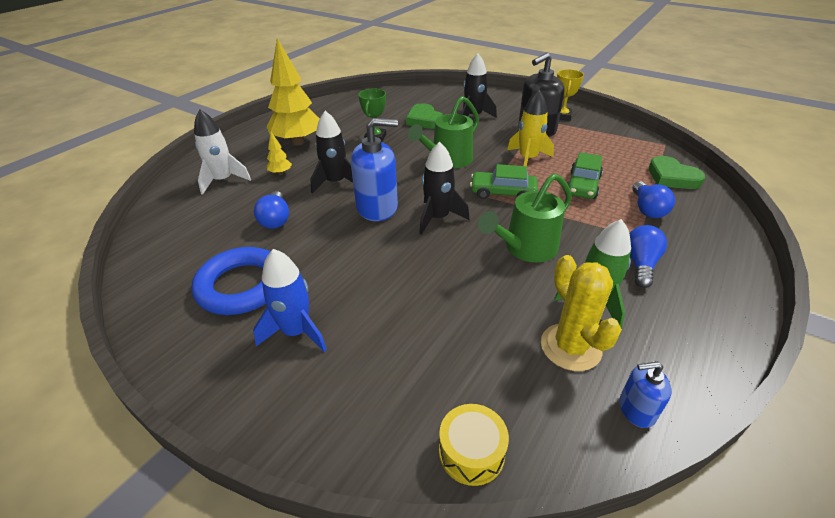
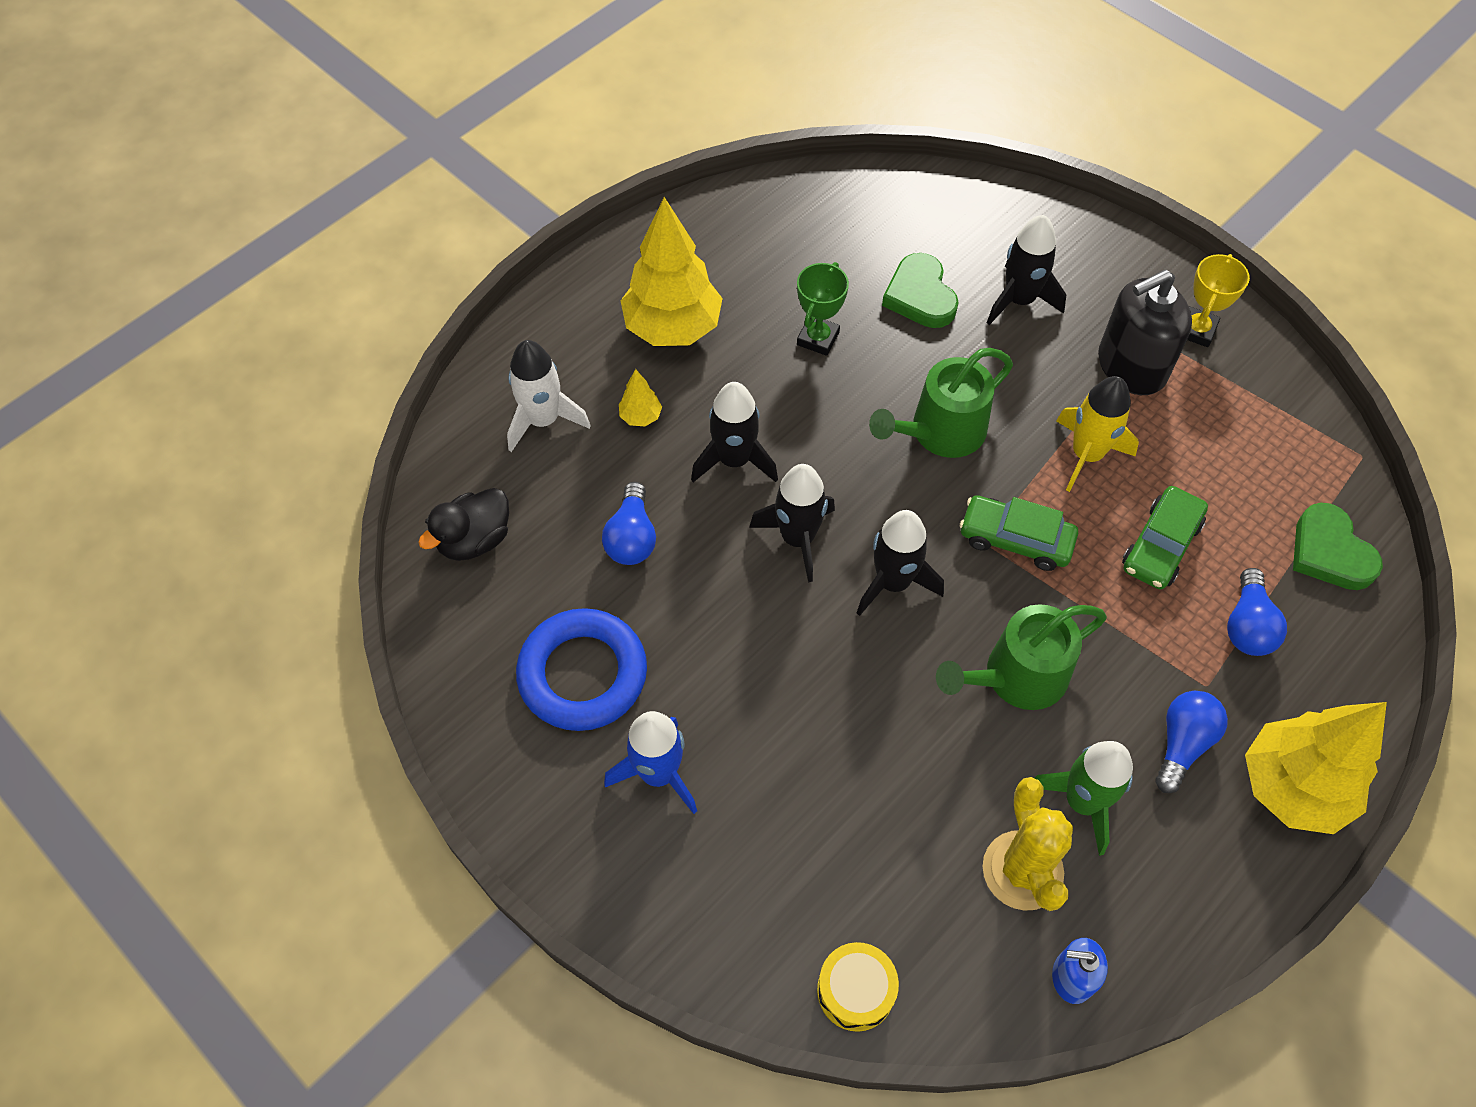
camera: 10 degrees right, 20 degrees up
blue soap dispenser [351,118,398,221] -> black rocket [749,464,835,582]
none -> black duck [418,488,509,561]
none -> yellow tree [1245,702,1387,834]

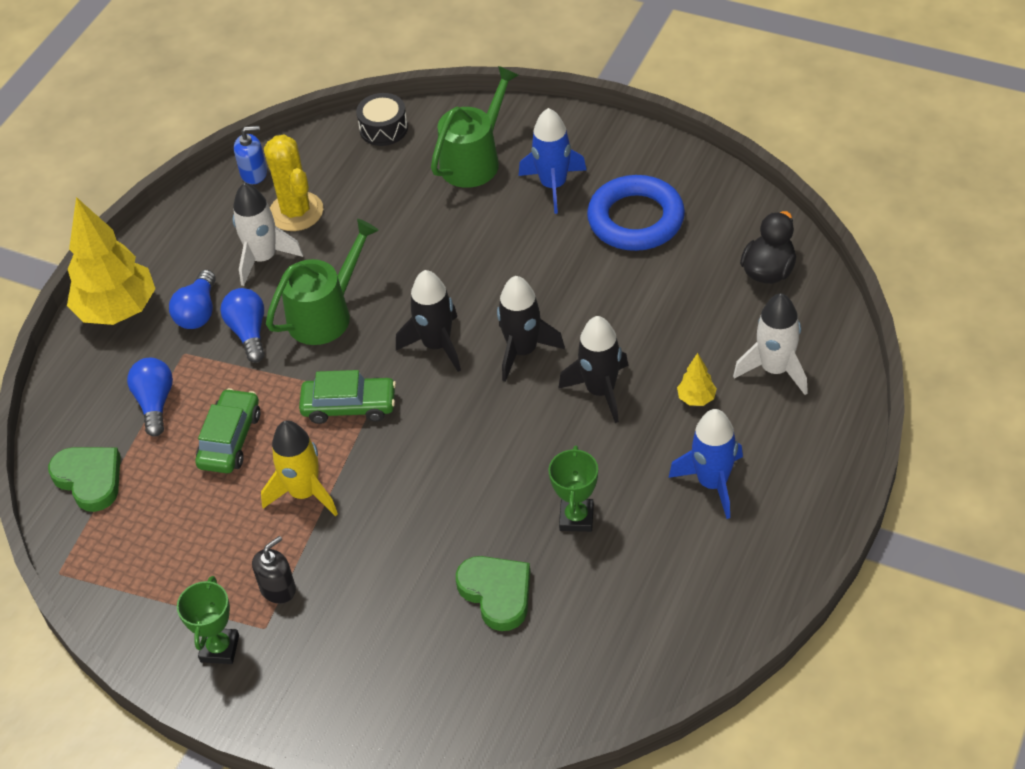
camera: 165 degrees right, 10 degrees down
blue light bulb [602,482,656,565] -> blue light bulb moved to [221,288,265,362]
yellow tree [620,197,723,346] -> blue rocket [668,409,743,519]
yellow drum [817,942,899,1032] -> black drum [356,93,408,146]
green watering can [869,348,1013,458] -> green watering can moved to [431,66,519,188]
black rocket [987,215,1066,325] -> none
green rocket [1035,741,1133,856] -> white rocket [233,183,303,286]
black soap dispenser [1098,270,1192,395] -> black soap dispenser [252,536,296,604], size x0.53
yellow trophy [1187,254,1250,347] -> green trophy [177,576,239,664]

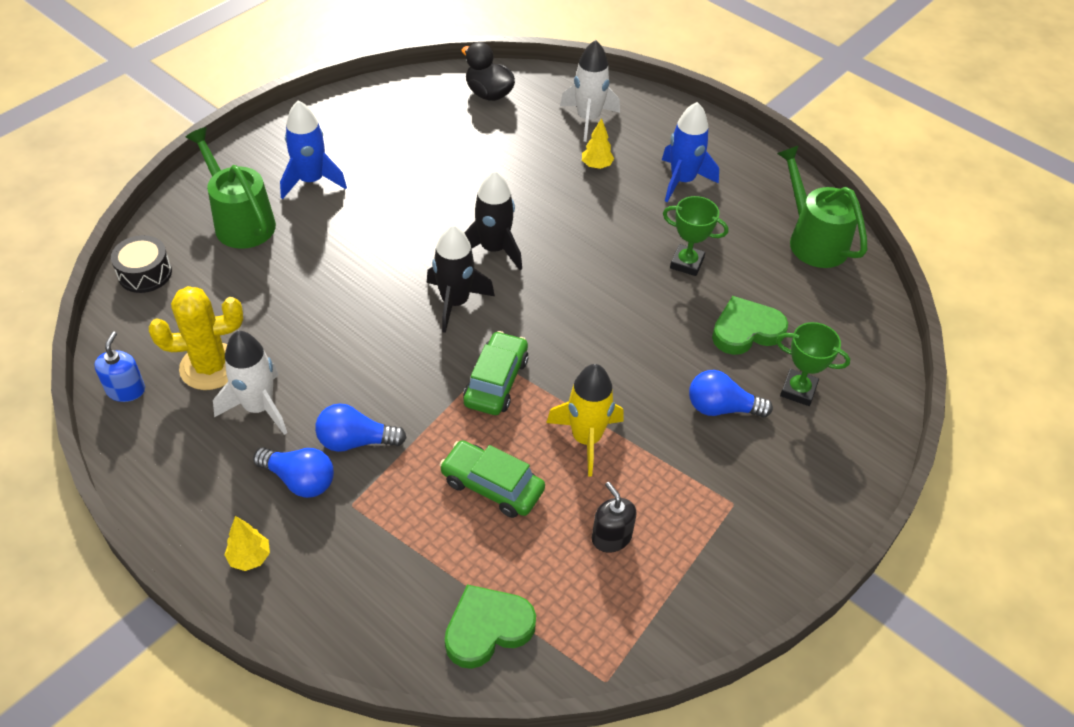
camera: 80 degrees left, 0 degrees up
yellow tree [67,197,155,325] -> yellow tree [224,516,270,571], size x0.42
blue light bulb [127,358,173,437] -> blue light bulb moved to [689,370,773,417]
green trophy [177,576,239,664] -> green trophy moved to [776,322,850,406]
black soap dispenser [252,536,296,604] -> black soap dispenser moved to [592,482,637,553]
green watering can [266,219,379,345] -> green watering can moved to [777,145,867,268]
black rocket [558,316,628,423] -> none
blue ring [587,175,685,251] -> none

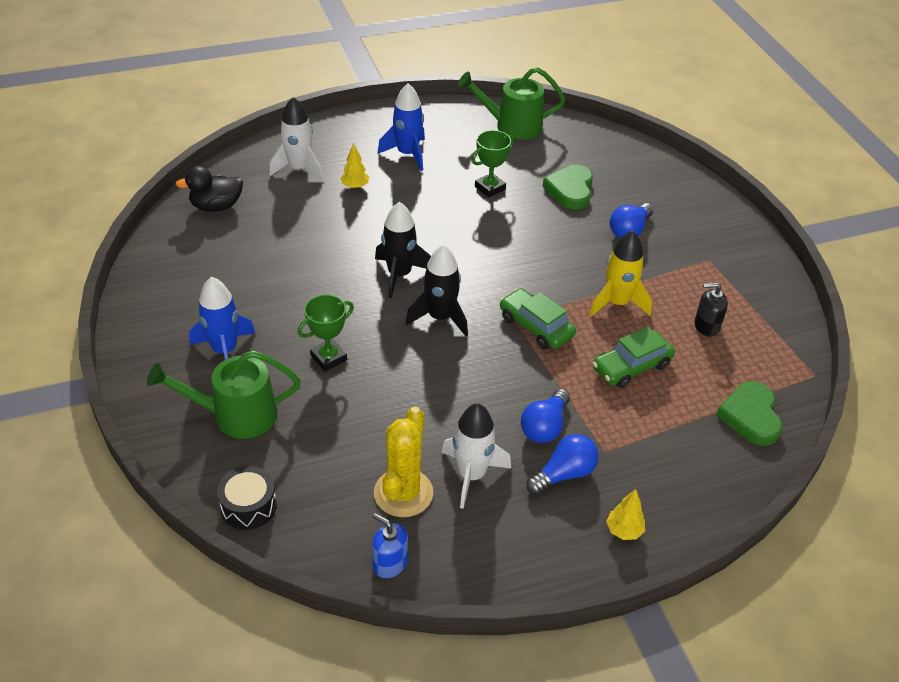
camera: 60 degrees left, 5 degrees down
green trophy [776,322,850,406] -> green trophy moved to [297,294,354,371]

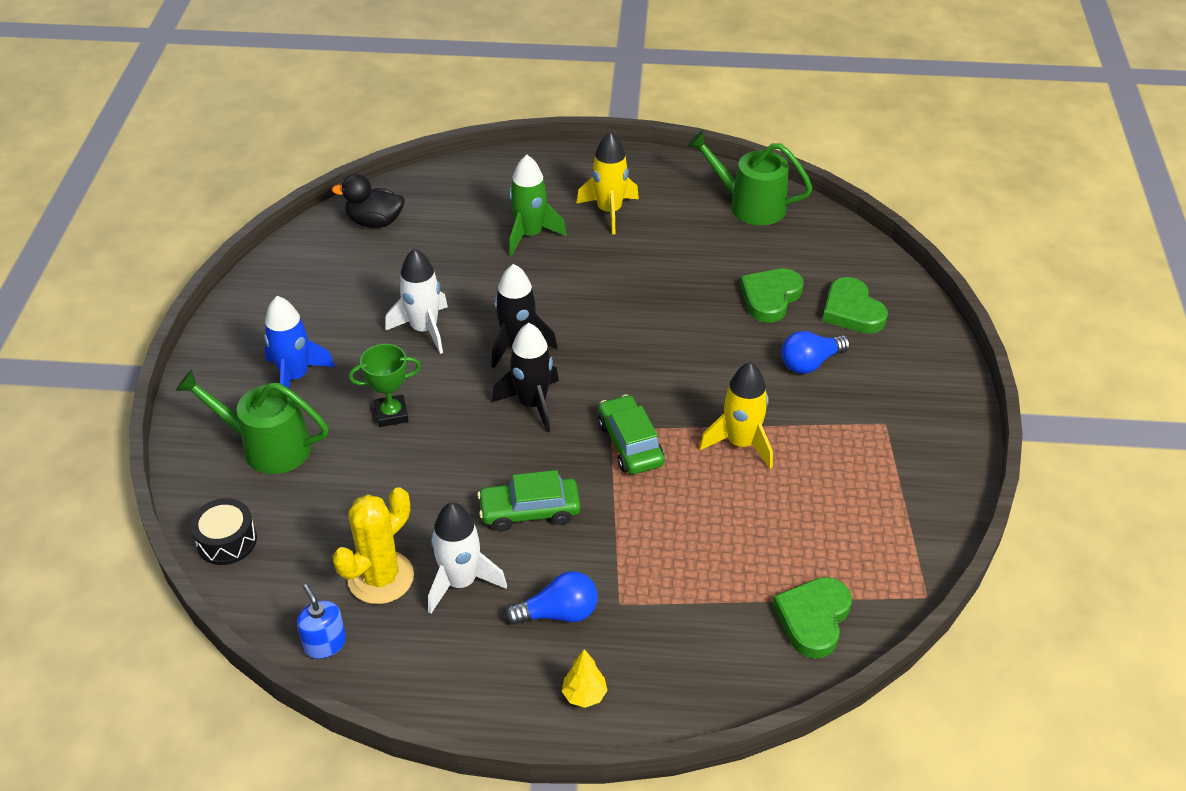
camera: 25 degrees right, 0 degrees up
white rocket [269,97,324,181] -> white rocket moved to [385,248,448,354]
yellow tree [340,143,369,189] -> green rocket [509,155,567,256]
blue rocket [377,83,425,171] -> yellow rocket [576,131,639,234]
green trophy [472,130,514,197] -> none
blue light bulb [521,389,570,443] -> none
green car [592,327,675,388] -> green car moved to [477,470,581,531]
black soap dispenser [694,283,728,337] -> none
none -> green heart [823,277,888,334]

